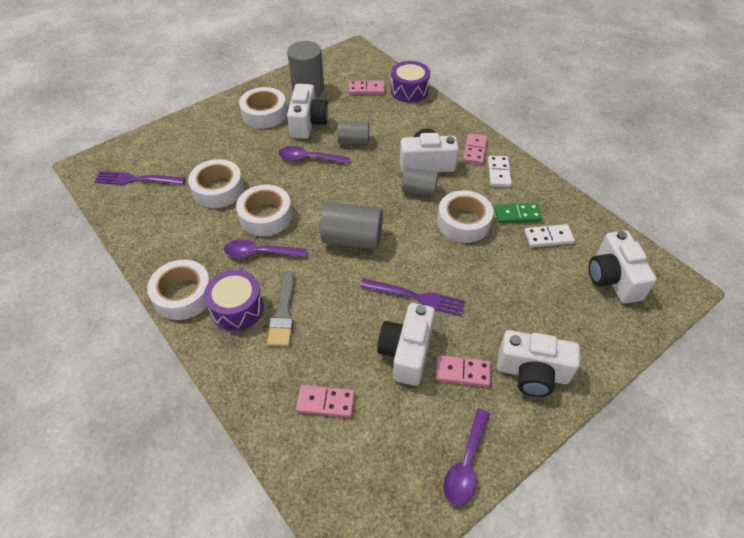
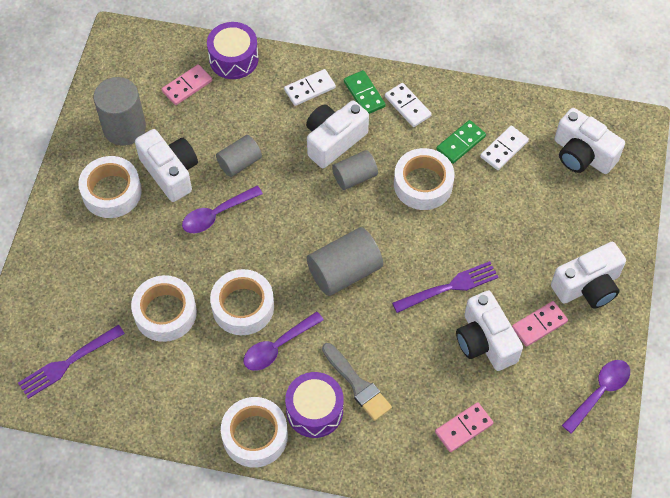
camera: 40 degrees left, 10 degrees up
purple spoon [443,408,490,506] -> purple spoon turned 120 degrees counterclockwise [562,360,630,434]
pink domino [463,133,487,164] -> green domino [344,70,386,114]
none -> white domino [284,69,336,106]

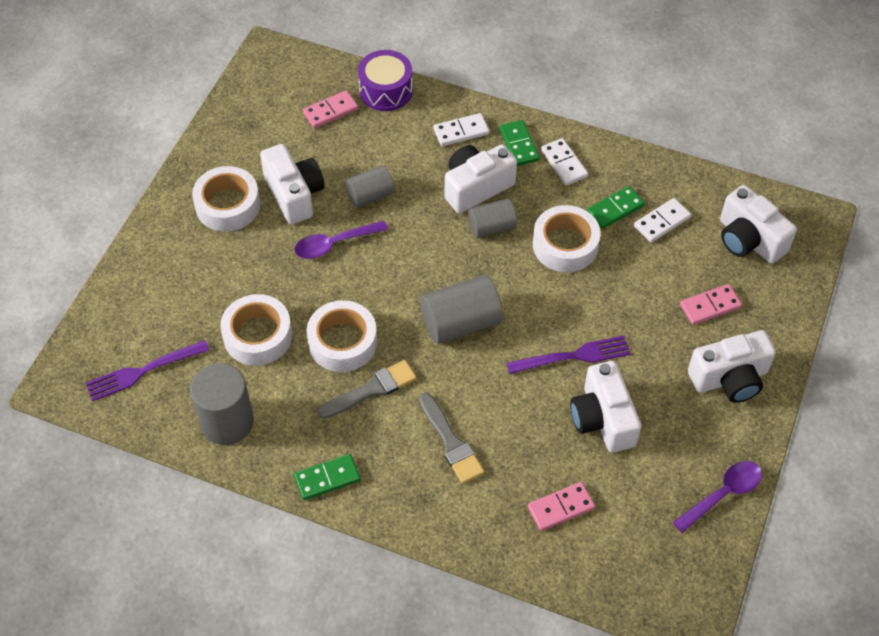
camera: 10 degrees right, 5 degrees down
grey cylinder [94,77,146,146] -> grey cylinder moved to [190,363,254,445]
white tape [221,397,288,468] -> green domino [294,454,361,500]
purple spoon [244,311,324,371] -> grey brush [318,360,417,419]
purple drum [285,372,344,438] -> none
pink domino [512,301,568,347] -> pink domino moved to [680,284,742,325]

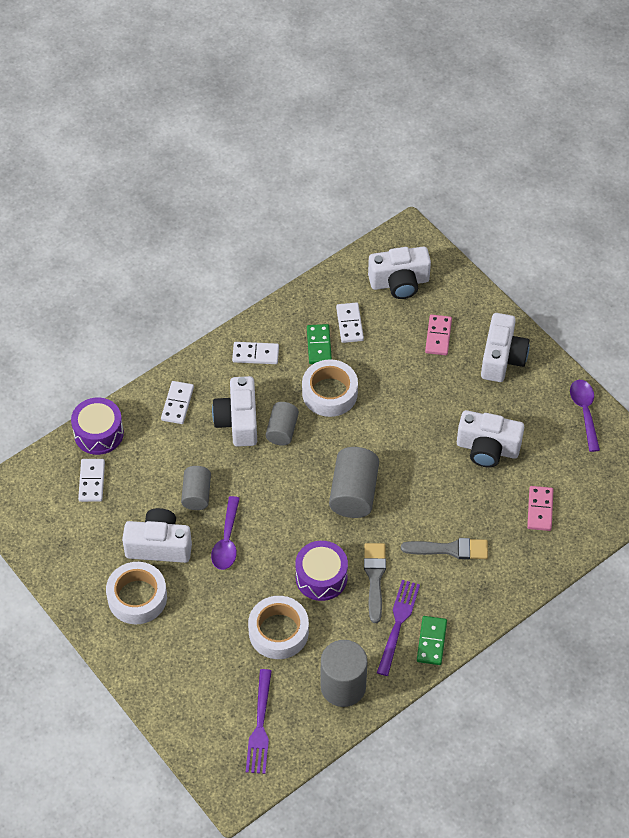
camera: 60 degrees left, 0 degrees up
pink domino [303,90,359,128] -> white domino [78,459,105,502]
white tape [307,300,377,372] -> purple drum [295,541,348,601]
green domino [499,120,540,166] -> none
purple fork [507,336,631,374] -> purple fork moved to [377,580,420,676]

